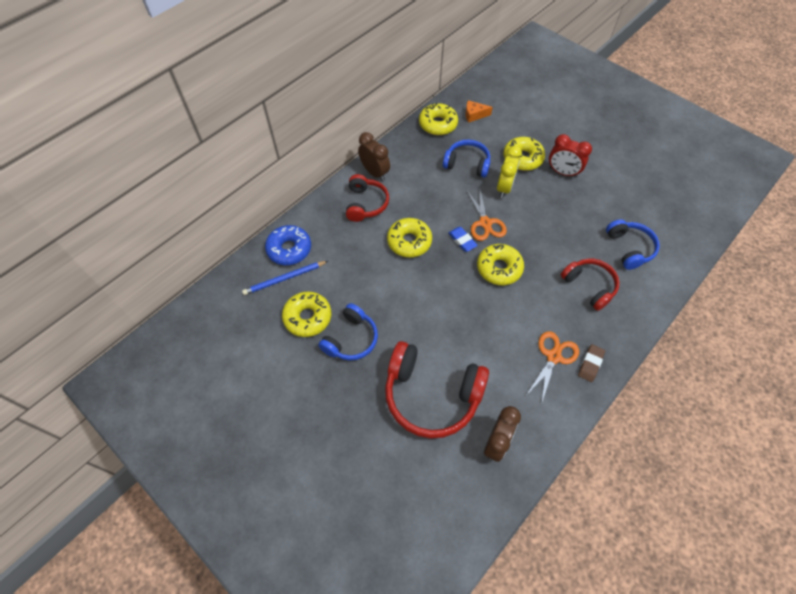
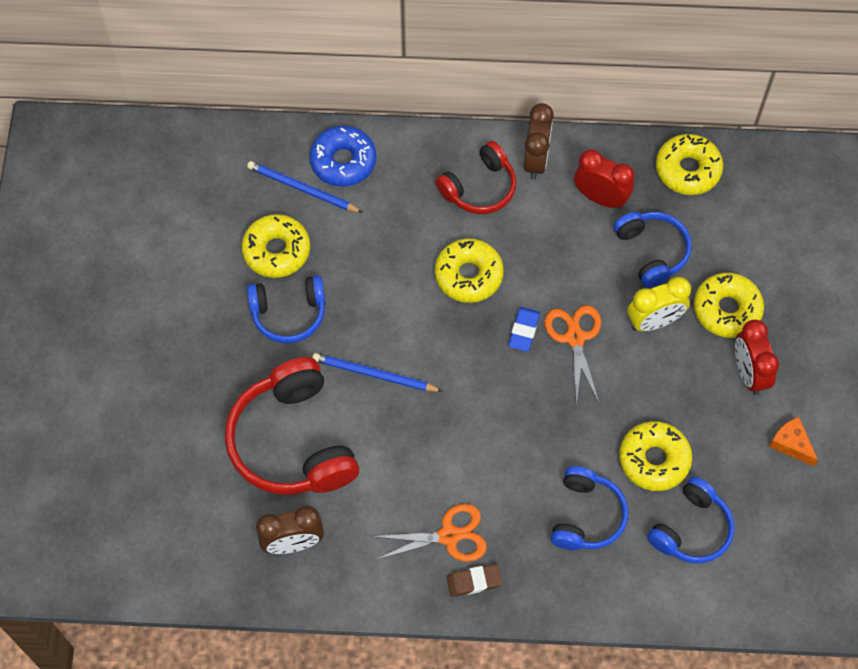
camera: 50 degrees right, 5 degrees up
orange cheese [466,100,493,123] -> orange cheese moved to [769,417,818,466]
orange scissors [466,186,507,241] -> orange scissors turned 135 degrees clockwise [544,305,601,405]
yellow donut [477,244,524,285] -> yellow donut moved to [619,421,692,491]
red headphones [561,259,620,311] -> blue headphones [551,466,629,550]
none -> blue pencil [312,353,442,392]
none -> red clock [574,149,635,209]

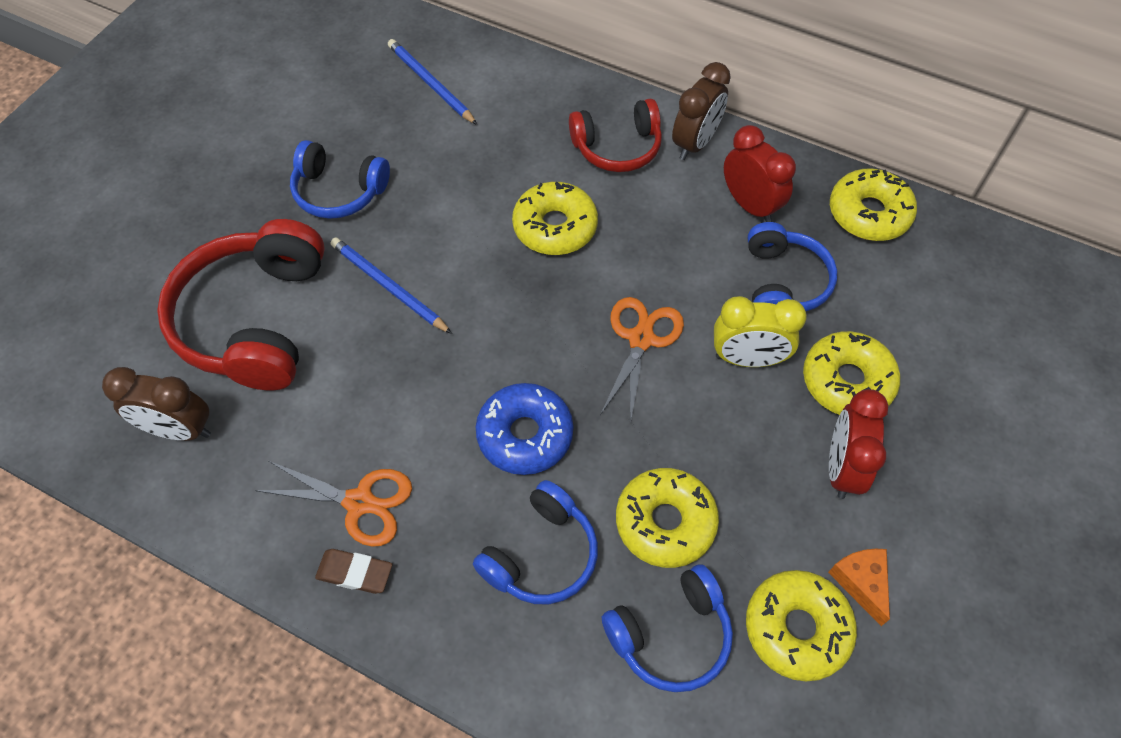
camera: 25 degrees right, 5 degrees down
yellow donut [242,214,310,278] -> yellow donut moved to [746,570,857,682]
blue donut [310,126,376,187] -> blue donut moved to [476,383,573,475]
blue eraser [508,307,540,352] -> none

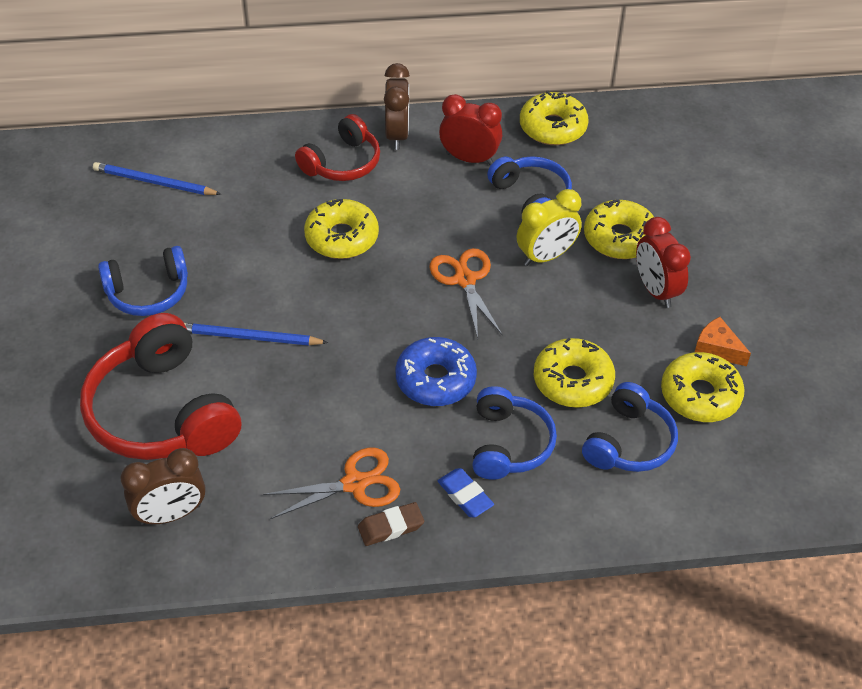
camera: 35 degrees left, 10 degrees down
none -> blue eraser [438,468,494,517]

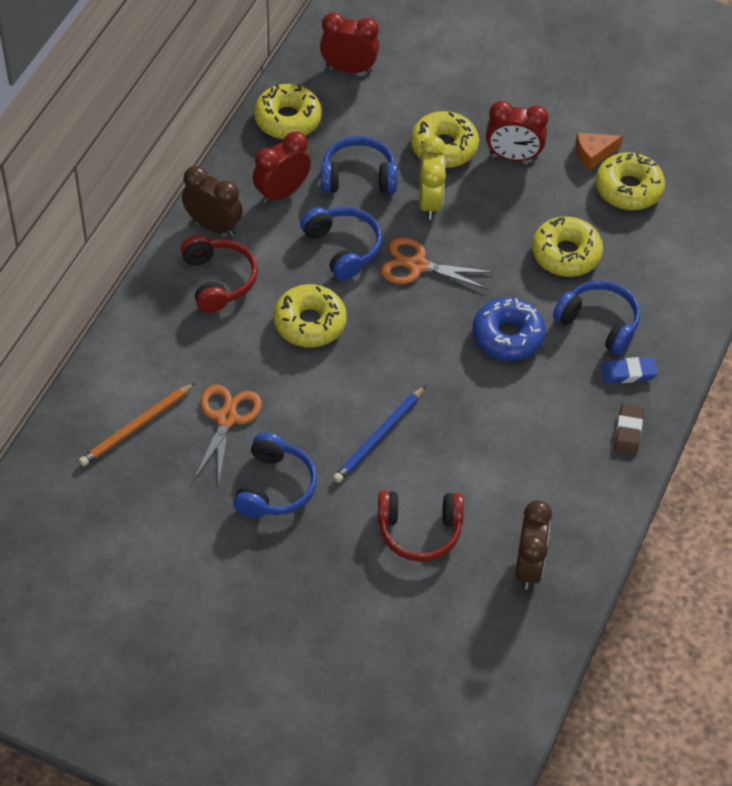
camera: 60 degrees left, 5 degrees up
red headphones [80,313,241,460] -> red headphones [378,491,464,562], size x0.60
blue pencil [93,162,221,195] -> orange pencil [79,383,195,466]
orange scissors [263,448,400,519] -> orange scissors moved to [194,385,262,485]
blue headphones [582,382,678,472] -> blue headphones moved to [300,206,382,280]
none -> red clock [320,12,379,73]

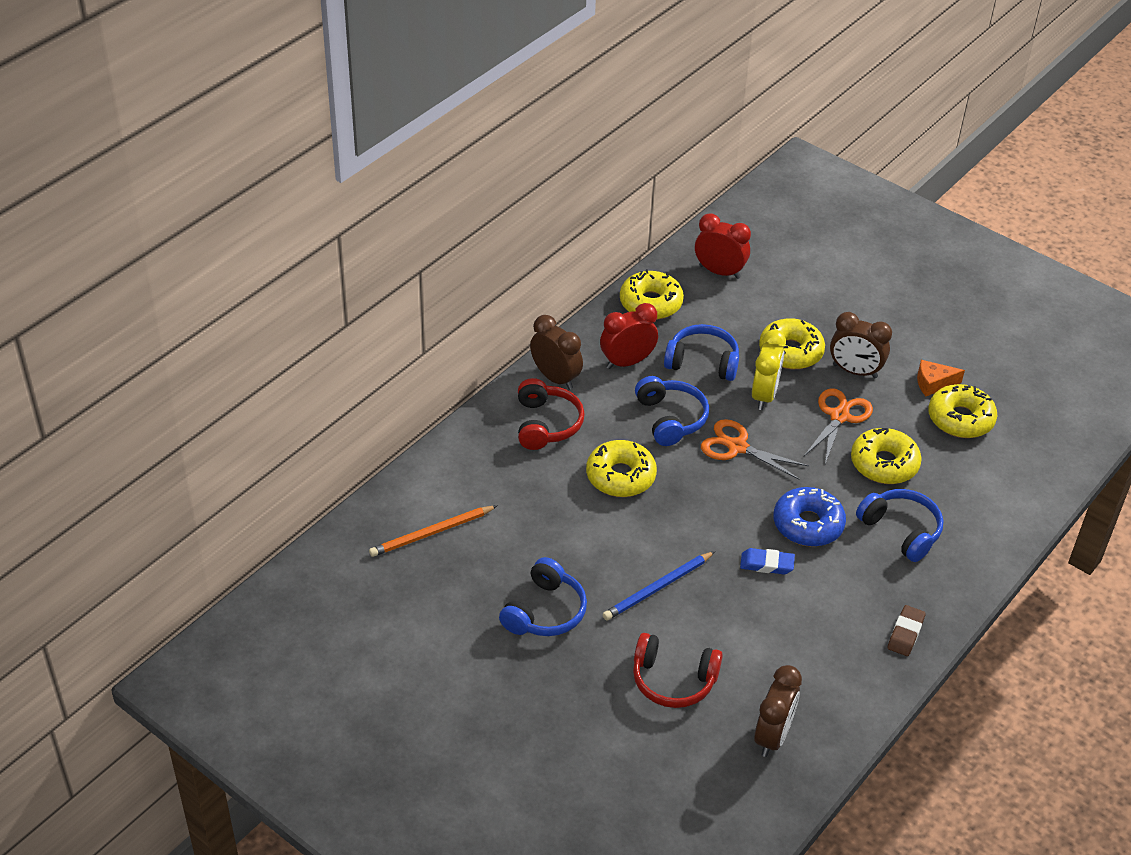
camera: 15 degrees right, 10 degrees down
orange scissors [194,385,262,485] -> orange scissors moved to [804,388,873,464]
red clock [486,101,549,161] -> brown clock [830,312,892,378]
blue eraser [601,357,658,383] -> blue eraser moved to [740,548,795,575]

